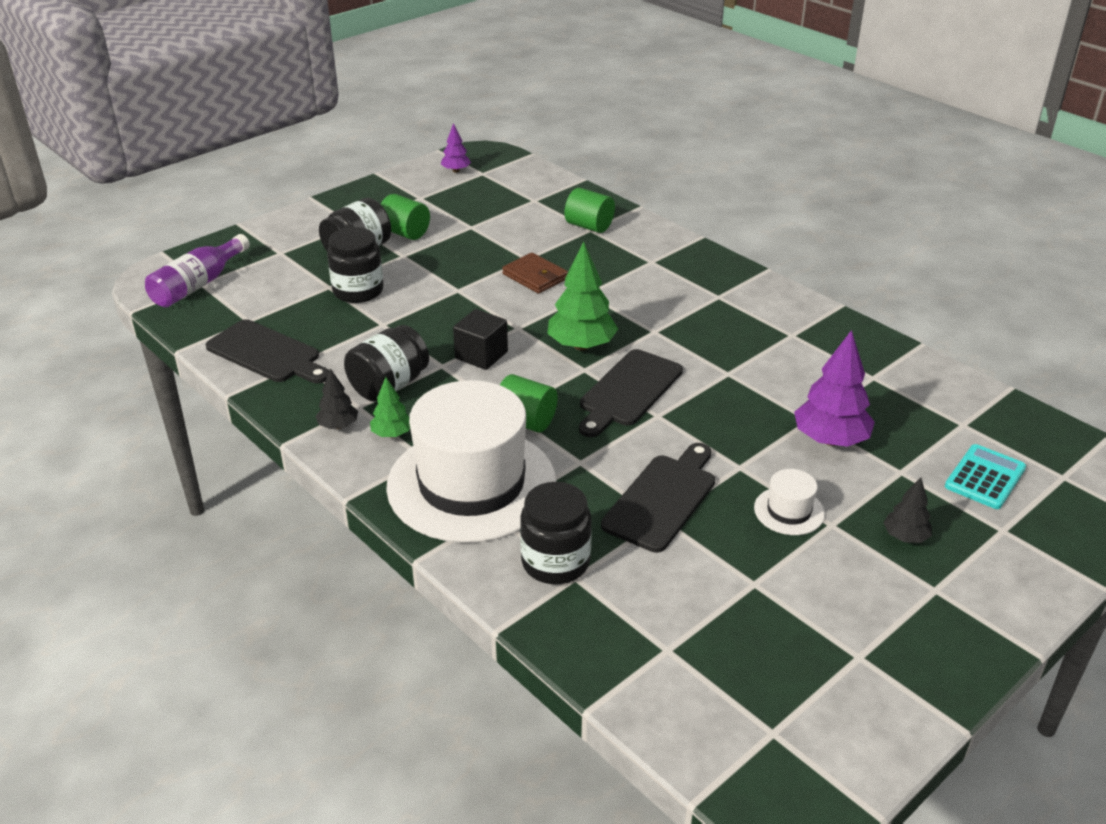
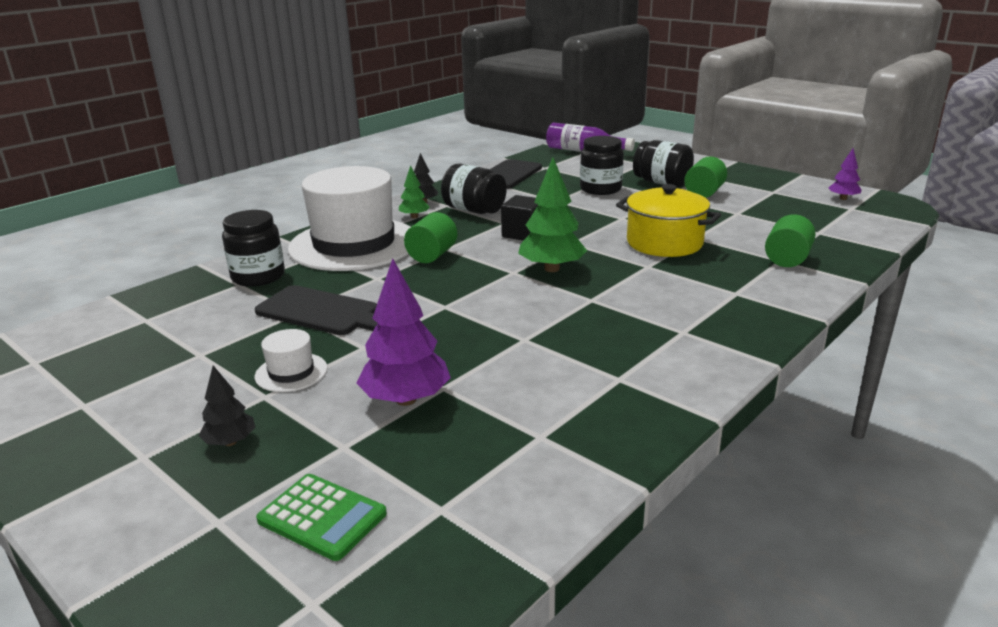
camera: 85 degrees right, 10 degrees down
brown wallet [502,253,568,293] -> yellow pot [616,184,721,257]
black cutting board [579,349,683,437] -> none
turquoise calculator [945,444,1026,509] -> green calculator [256,474,387,561]

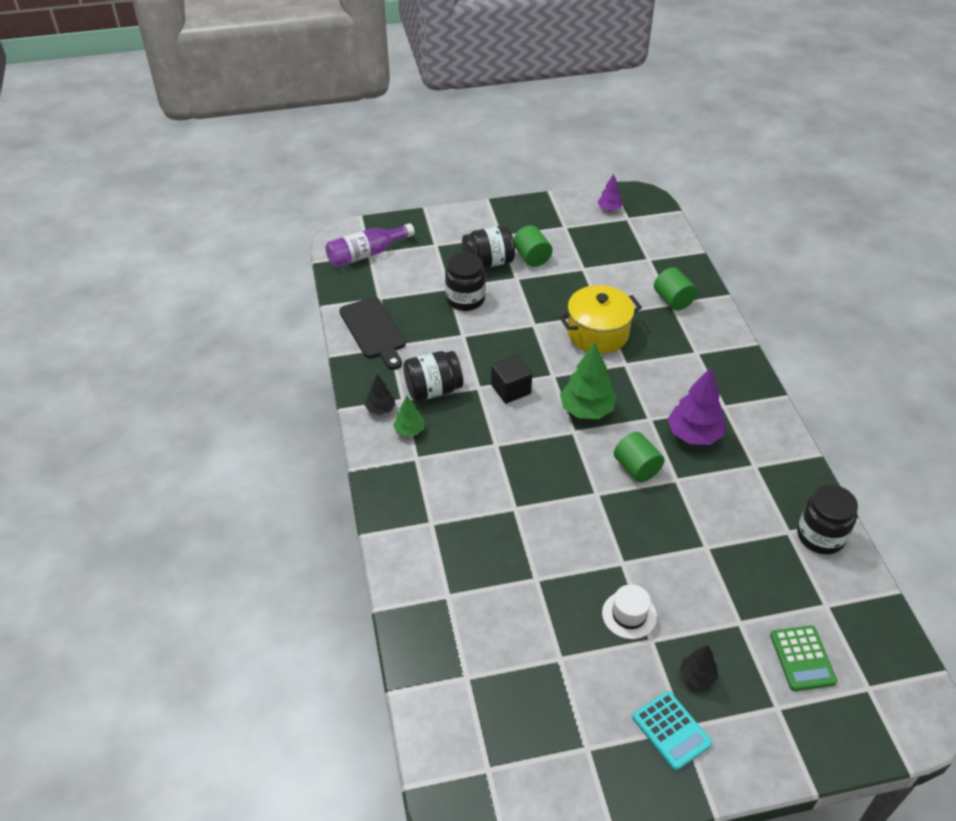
camera: 55 degrees left, 20 degrees up
black jar [222,210,285,287] -> black jar moved to [797,485,858,554]
black cutting board [255,285,377,335] -> none
green calculator [256,474,387,561] -> green calculator turned 105 degrees clockwise [770,625,837,691]
white hat [288,166,410,271] -> none
purple tree [356,258,451,406] -> purple tree moved to [668,367,726,445]
green cylinder [404,212,457,263] -> green cylinder moved to [614,432,664,482]
none -> turquoise calculator [632,691,712,771]

